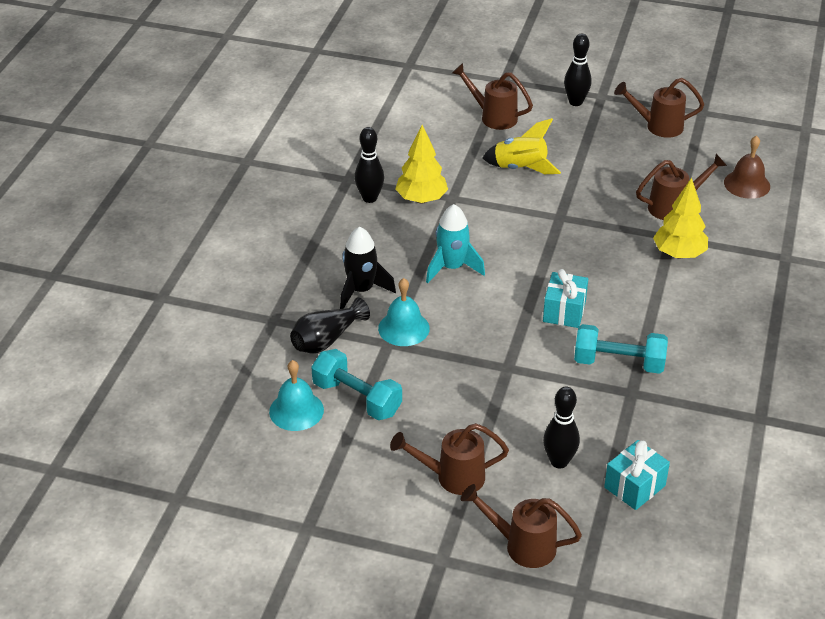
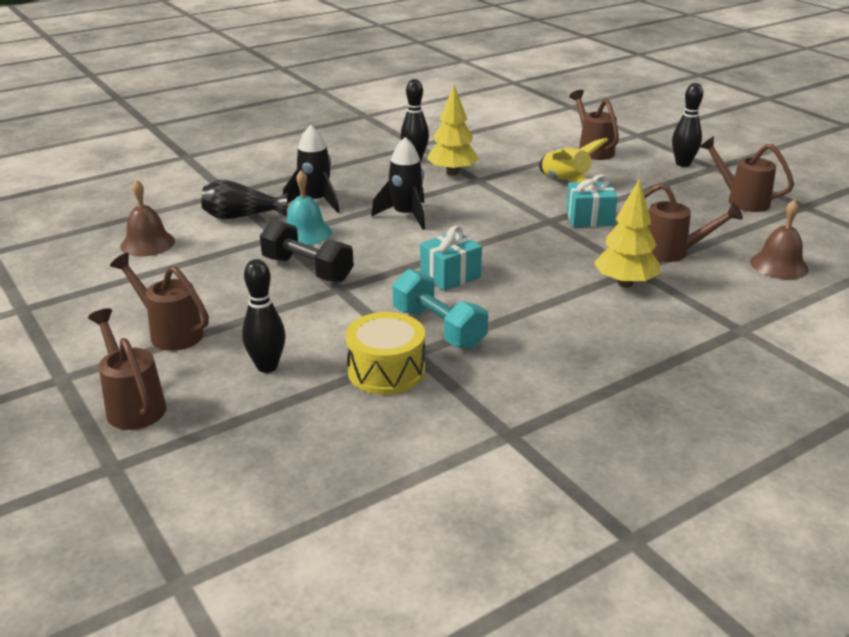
camera: 40 degrees right, 10 degrees down
turquoise bell [269,360,324,431] -> brown bell [120,180,175,257]
turquoise dumbbell [311,349,402,420] -> none
turquoise rocket [426,204,485,283] -> black rocket [371,137,425,230]
turquoise gift [604,440,670,510] -> turquoise gift moved to [566,174,618,227]
none -> black dumbbell [260,220,354,283]
none -> yellow drum [346,312,425,395]

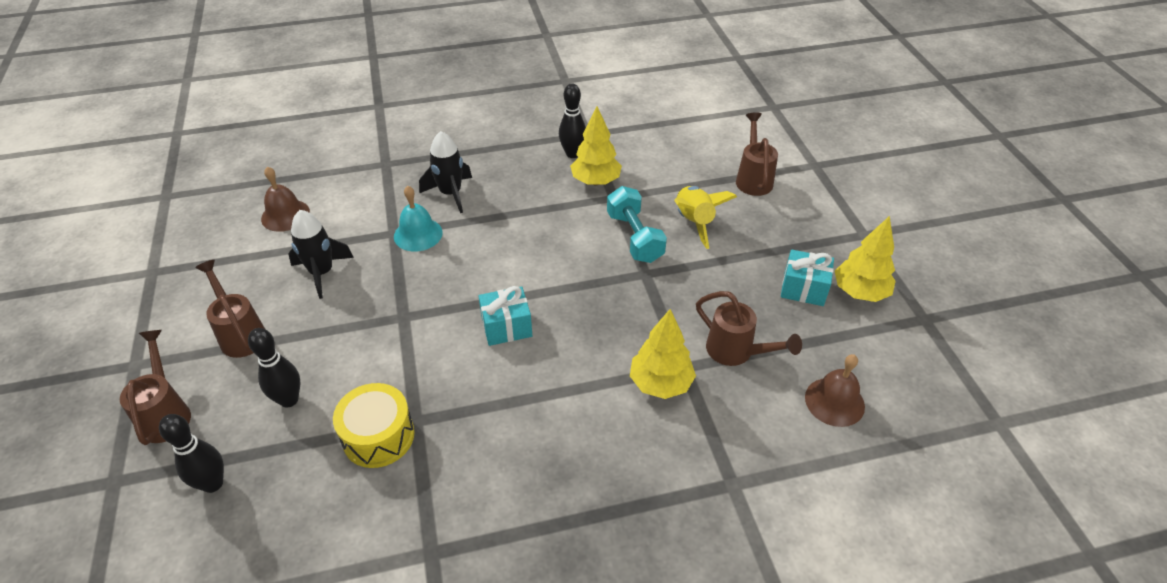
camera: 20 degrees right, 15 degrees up
black vase [202,180,288,219] -> none
black dumbbell [260,220,354,283] -> none
black rocket [371,137,425,230] -> black rocket moved to [288,210,354,299]
turquoise dumbbell [393,269,488,349] -> turquoise dumbbell moved to [607,186,667,263]
turquoise gift [566,174,618,227] -> turquoise gift moved to [781,249,834,306]
black bowling pin [672,83,703,167] -> black bowling pin moved to [159,414,224,493]
brown watering can [700,136,794,212] -> yellow tree [835,216,896,302]

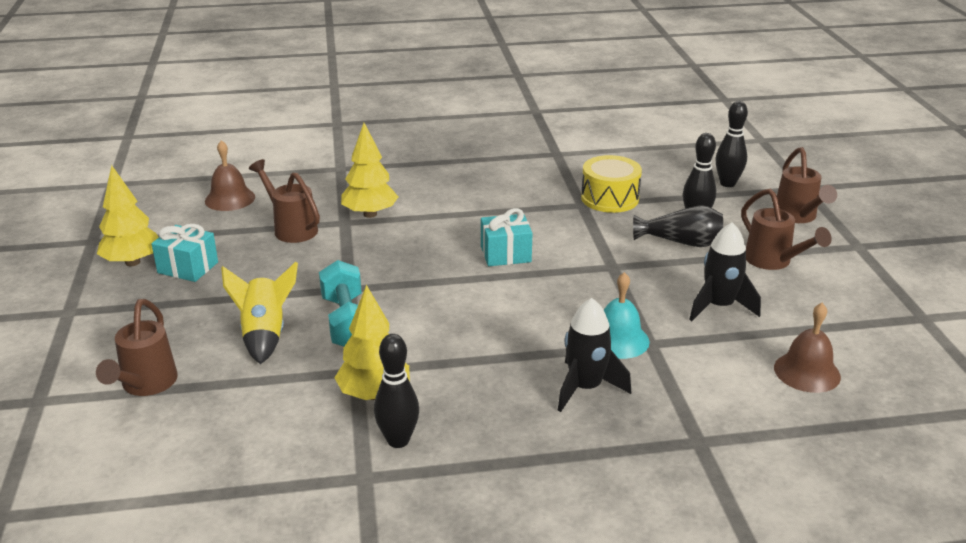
camera: 175 degrees left, 15 degrees down
none -> black vase [633,205,723,247]

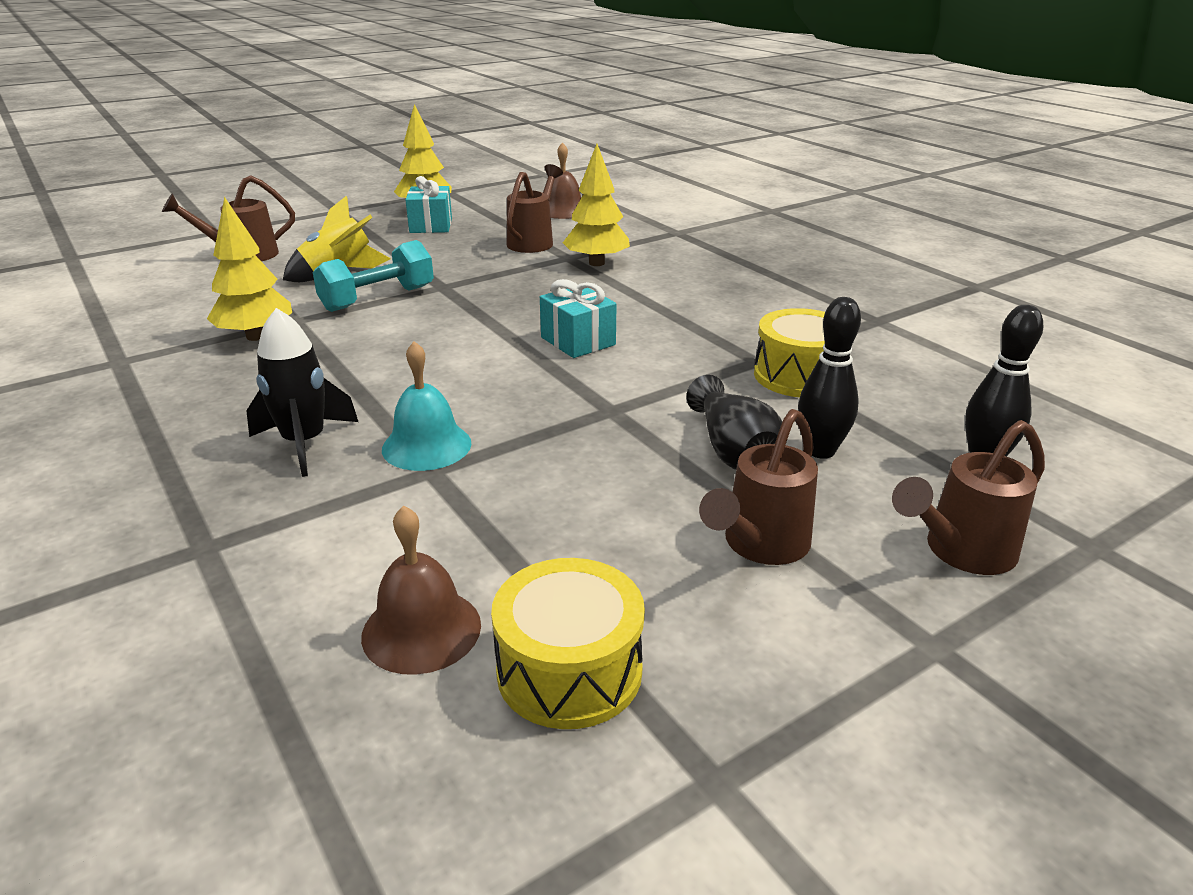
camera: 65 degrees right, 0 degrees up
black bowling pin [374,334,419,448] -> none
black rocket [689,222,761,321] -> none
none -> yellow drum [491,558,645,729]

